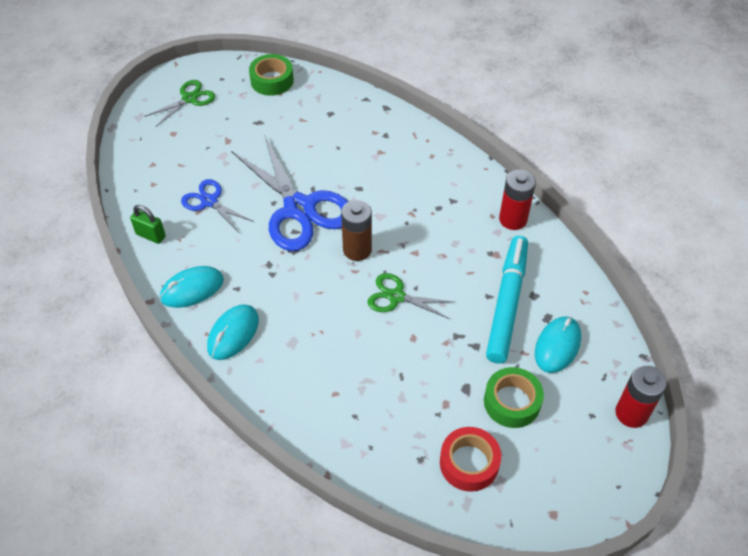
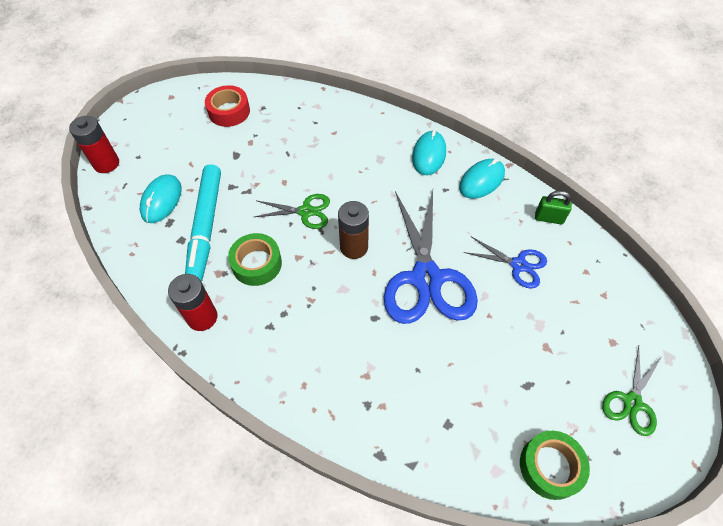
camera: 165 degrees right, 5 degrees up
blue scissors [231,135,348,251] -> blue scissors turned 135 degrees counterclockwise [384,190,478,324]
green tape [484,367,544,428] -> green tape moved to [228,233,282,286]

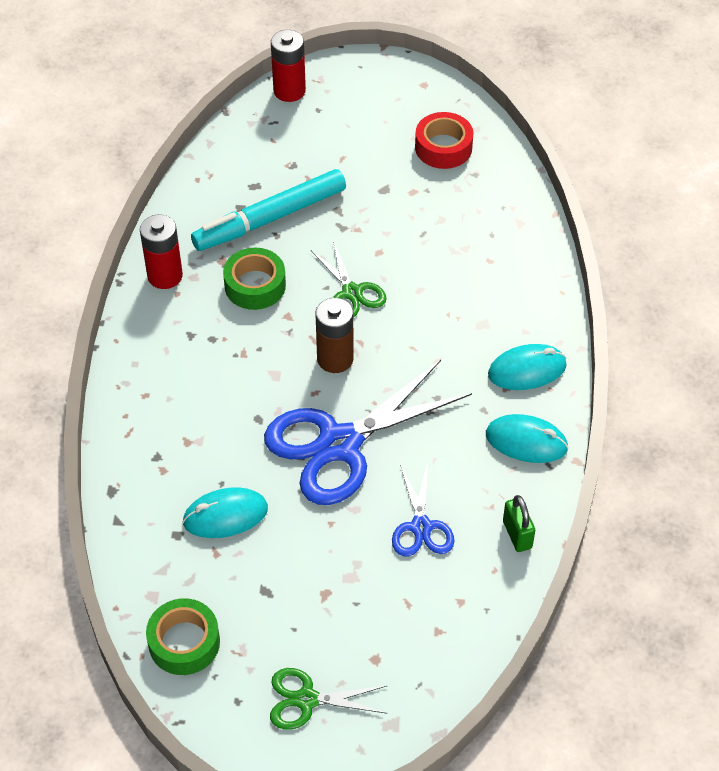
camera: 60 degrees right, 5 degrees down
turquoise mouse [140,174,181,223] -> turquoise mouse moved to [182,487,268,538]

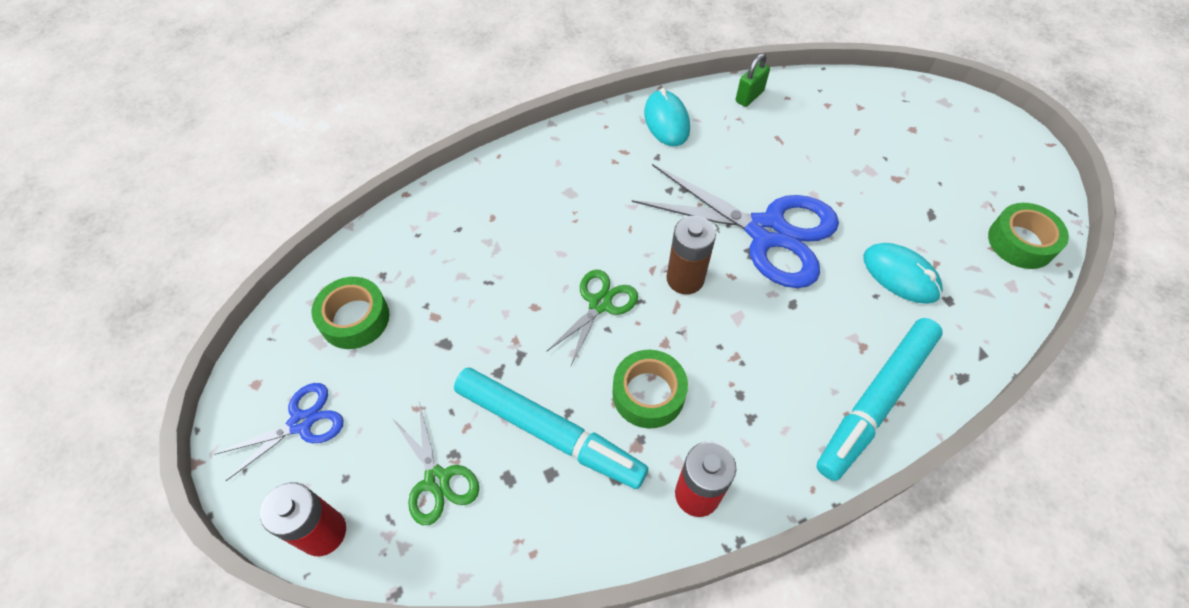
camera: 120 degrees left, 5 degrees up
green scissors [270,668,388,730] -> green scissors moved to [391,402,479,525]
blue scissors [392,462,454,557] -> blue scissors moved to [214,383,344,481]
red tape [415,112,474,169] -> green tape [312,277,389,349]
turquoise mouse [488,344,567,390] -> none
none -> turquoise marker [816,318,943,481]

